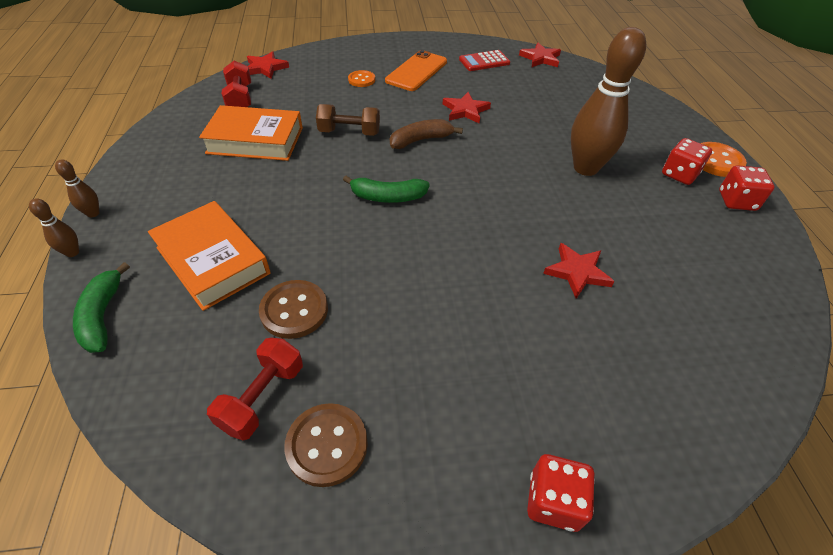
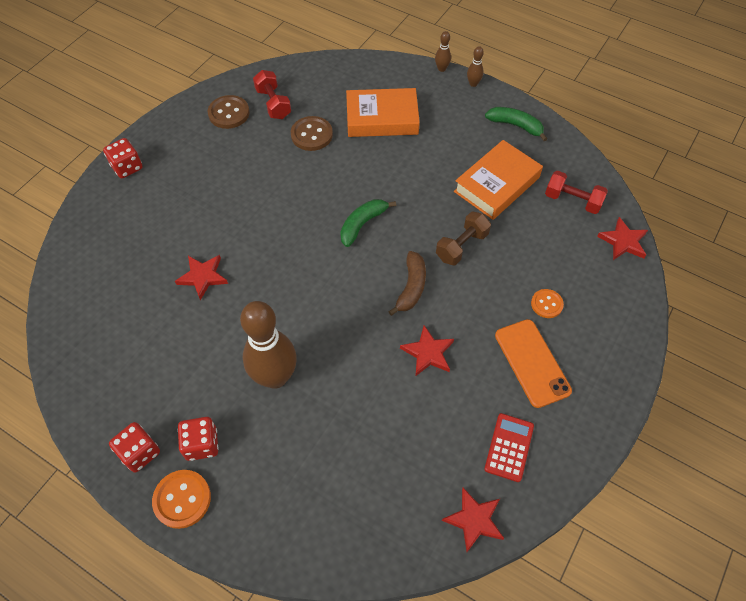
camera: 130 degrees right, 10 degrees up
green banana [73,262,130,353] -> green banana moved to [485,107,547,141]

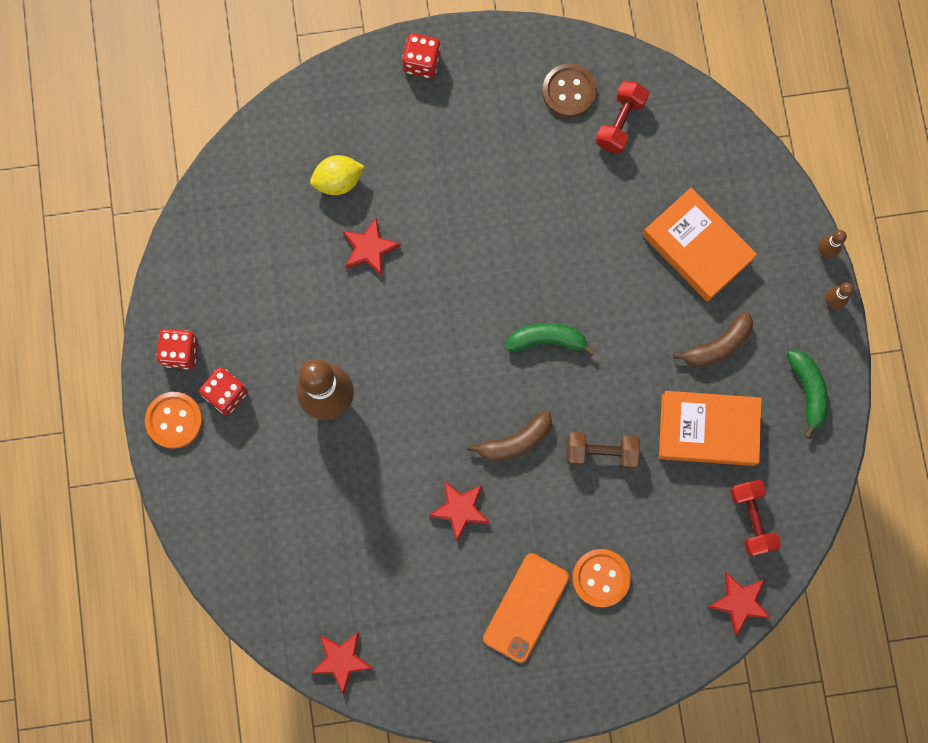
camera: 50 degrees right, 20 degrees up
brown button [291,116,333,151] -> none
red calculator [484,413,534,482] -> none
orange button [531,289,564,318] -> orange button [572,549,631,607], size x1.54
none -> yellow lemon [310,155,365,195]
none -> brown banana [673,312,753,367]

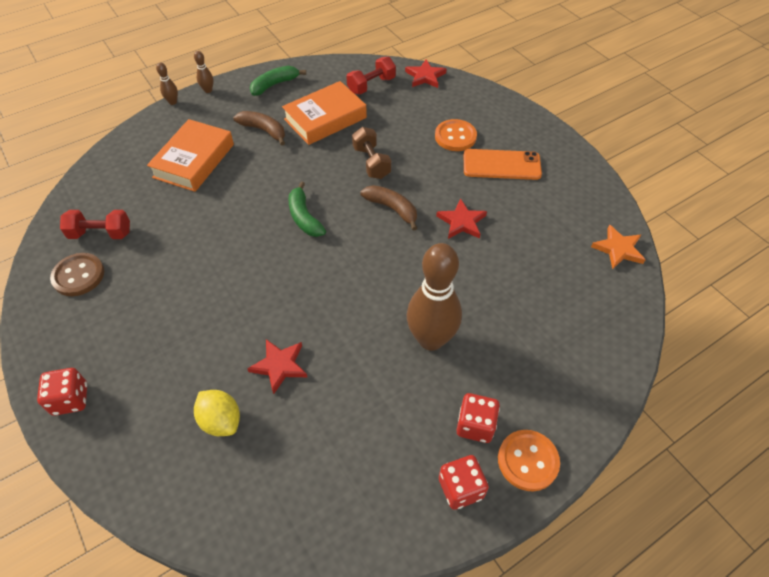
camera: 115 degrees left, 25 degrees down
red star [310,632,374,695] -> orange star [591,225,645,269]
orange book [659,391,762,466] -> orange book turned 75 degrees clockwise [282,81,367,145]

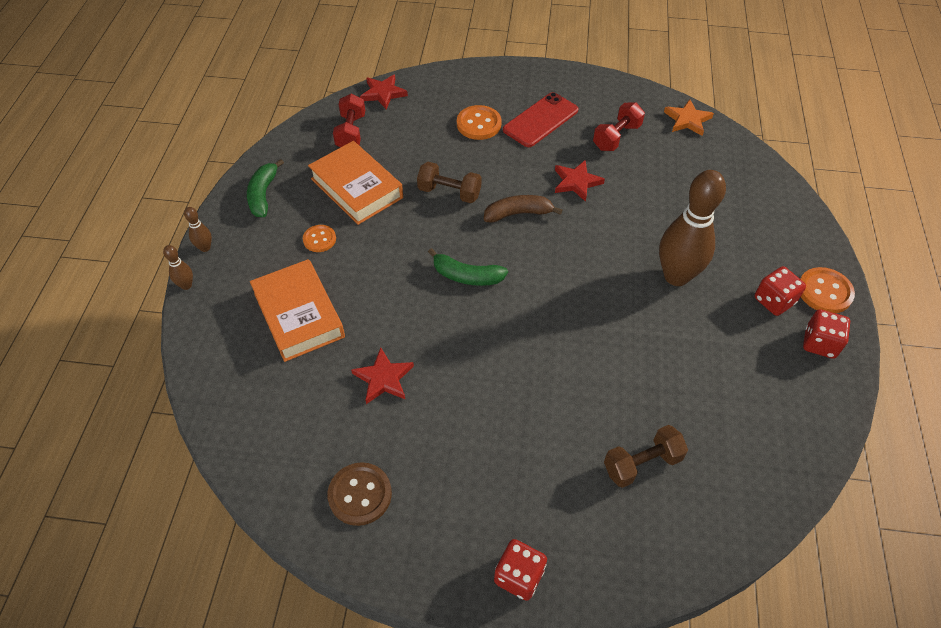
camera: 50 degrees left, 0 degrees up
red dumbbell [60,210,130,239] -> red dumbbell moved to [593,102,645,151]
yellow lemon [194,390,240,436] -> brown dumbbell [604,425,688,488]
brown banana [233,111,285,145] -> orange button [303,225,336,252]
red star [247,339,307,394] -> red star moved to [351,348,414,404]
orange book [282,81,367,145] -> orange book turned 45 degrees counterclockwise [308,141,403,225]
orange phone [464,149,542,180] -> red phone [503,92,579,147]

